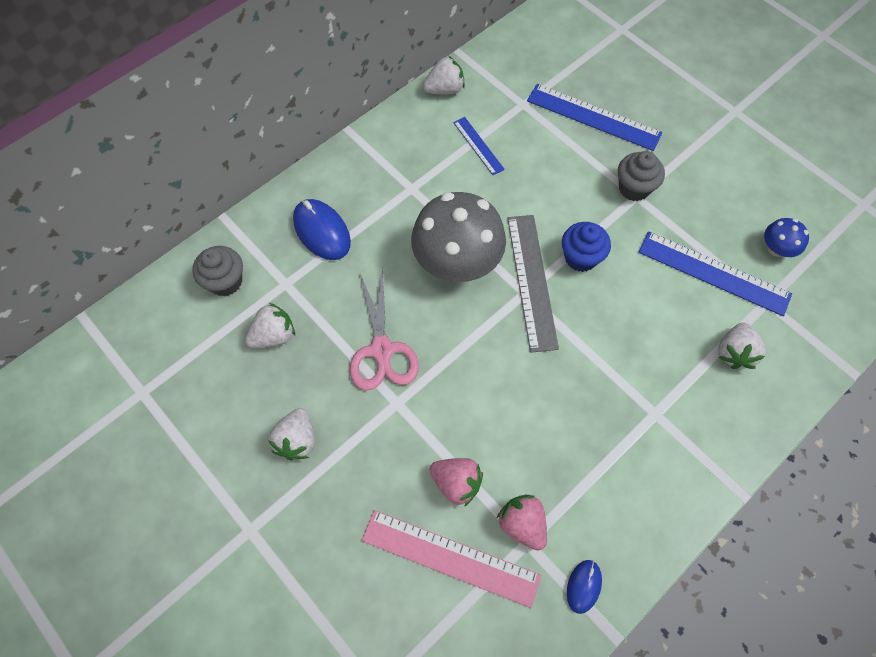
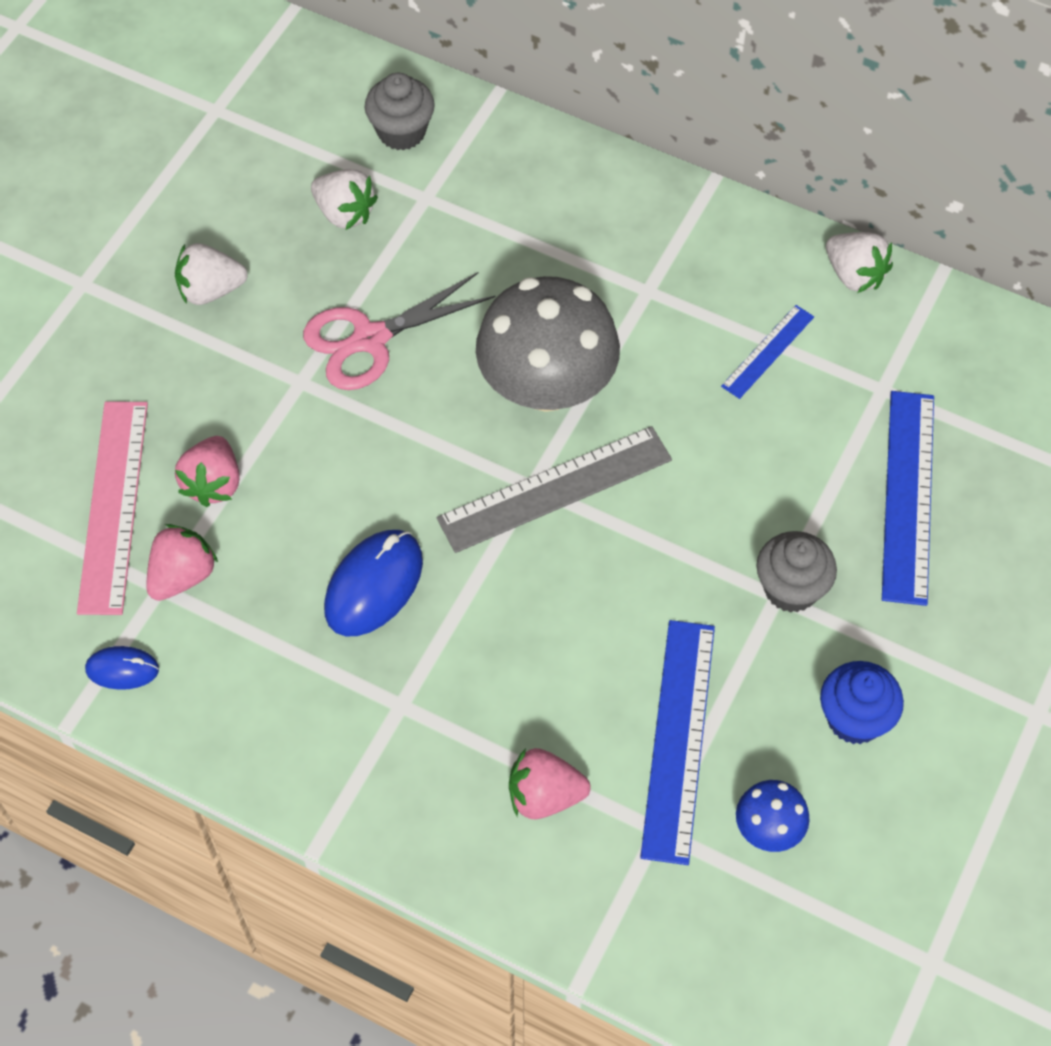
camera: 70 degrees right, 5 degrees down
blue mouse [293,199,351,260] -> blue mouse moved to [324,530,423,636]
blue cupcake [562,222,611,272] -> blue cupcake moved to [820,661,904,744]
white strawberry [718,322,766,369] -> pink strawberry [509,748,591,819]

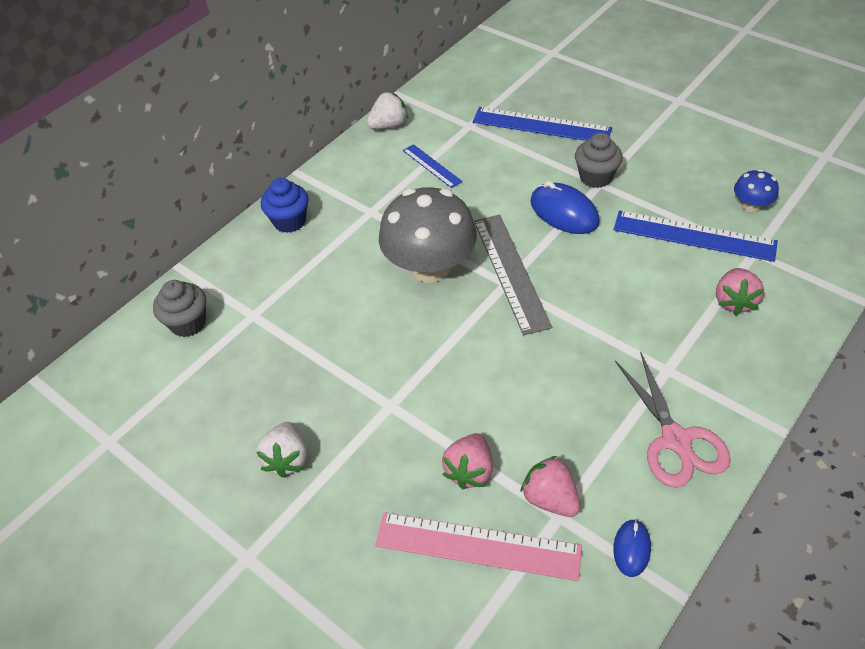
camera: 75 degrees left, 10 degrees down
pink strawberry [175,436,240,507] -> pink strawberry turned 90 degrees clockwise [442,433,493,489]
pink scissors [303,272,495,390] -> pink scissors moved to [615,351,731,487]
white strawberry [311,169,378,230] -> none
blue mouse [324,530,423,636] -> blue mouse moved to [530,181,599,234]
blue cupcake [820,661,904,744] -> blue cupcake moved to [261,178,309,233]

